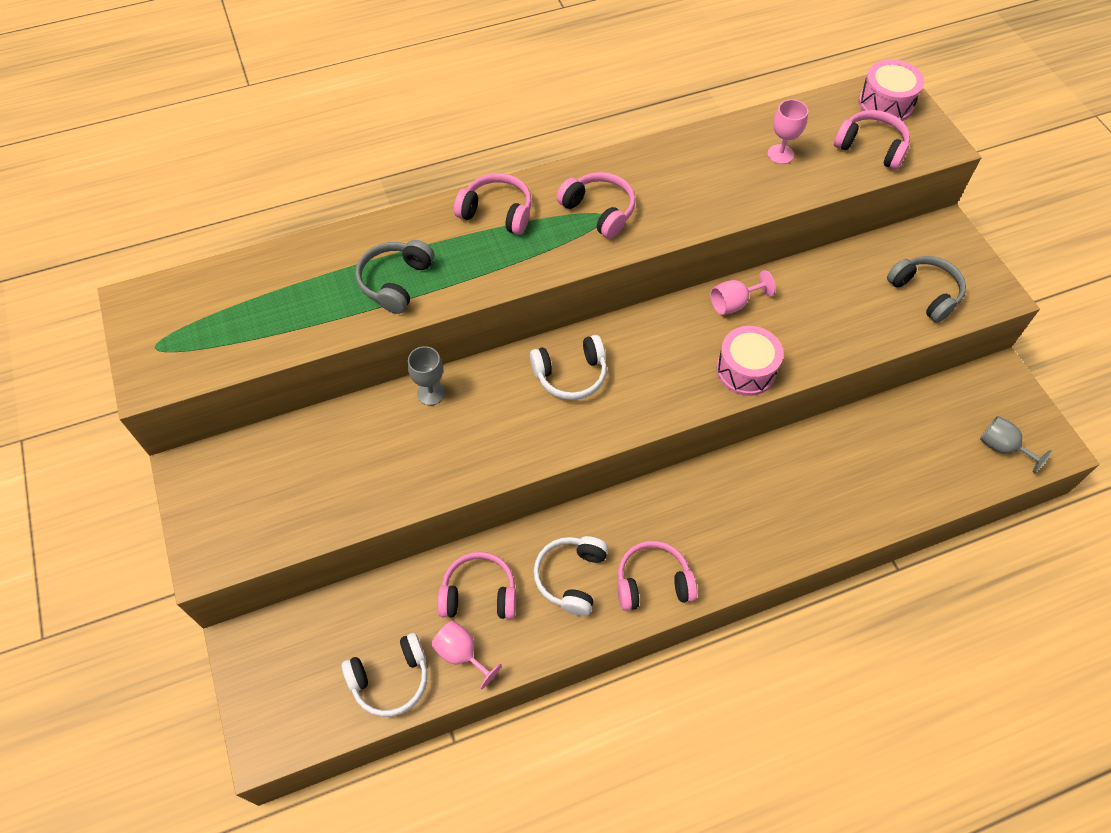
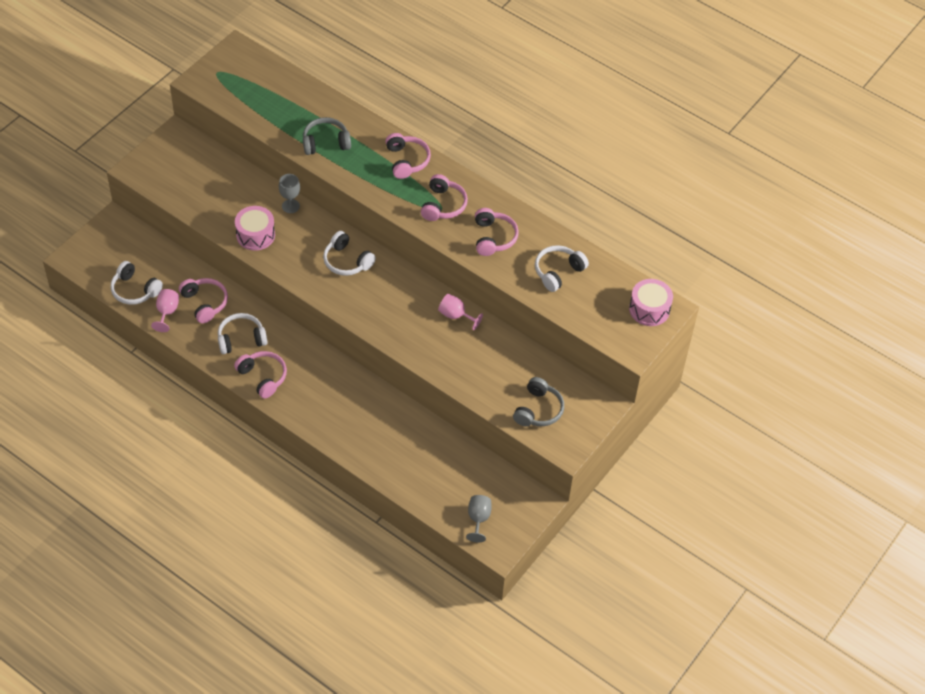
camera: 55 degrees right, 5 degrees down
pink drum [716,326,783,396] -> pink drum moved to [235,206,275,251]
pink goblet [767,99,808,164] -> white headphones [535,245,589,292]
pink headphones [834,110,910,170] -> pink headphones moved to [475,208,519,256]

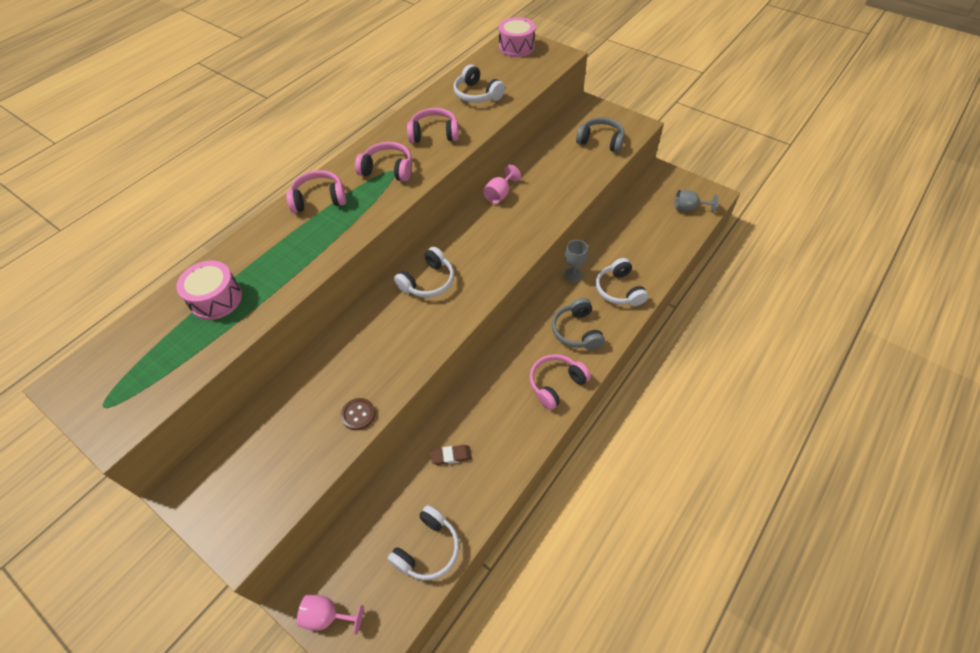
camera: 85 degrees left, 0 degrees up
pink goblet [151,289,179,332] -> pink goblet moved to [297,595,364,635]
pink headphones [179,278,228,323] -> brown eraser [431,445,472,465]
white headphones [218,313,268,354] -> white headphones moved to [596,258,648,306]
pink drum [235,206,275,251] -> pink drum moved to [176,260,242,320]
grey goblet [279,174,300,213] -> grey goblet moved to [564,240,588,282]
grey headphones [303,117,351,155] -> grey headphones moved to [552,298,605,350]
none -> brown button [341,398,375,430]

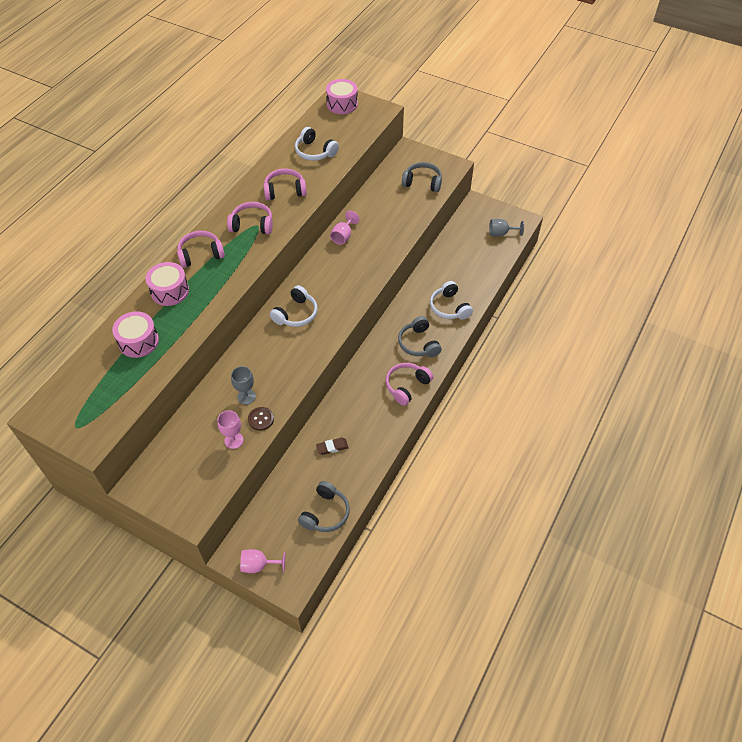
camera: 10 degrees left, 0 degrees up
white headphones [388,505,459,581] -> grey headphones [298,481,350,532]
grey goblet [564,240,588,282] -> grey goblet moved to [231,366,256,405]
none -> pink drum [146,262,189,306]
none -> pink goblet [217,410,243,449]

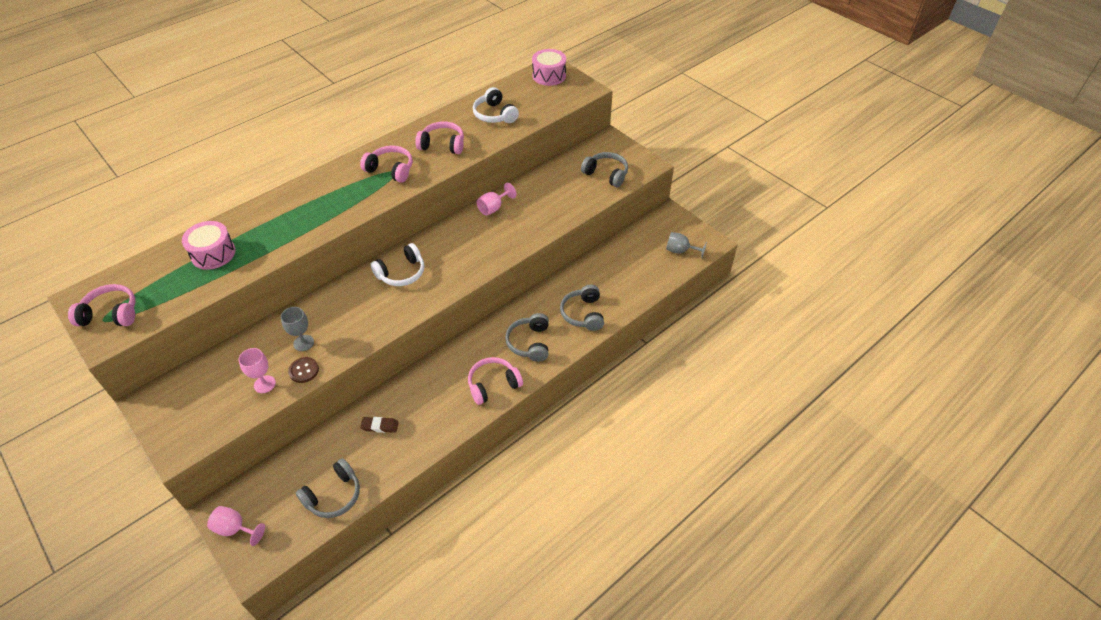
camera: 20 degrees right, 5 degrees down
pink drum [146,262,189,306] -> none
pink headphones [177,231,225,268] -> pink headphones moved to [68,284,136,326]
white headphones [430,281,473,320] -> grey headphones [560,285,604,331]

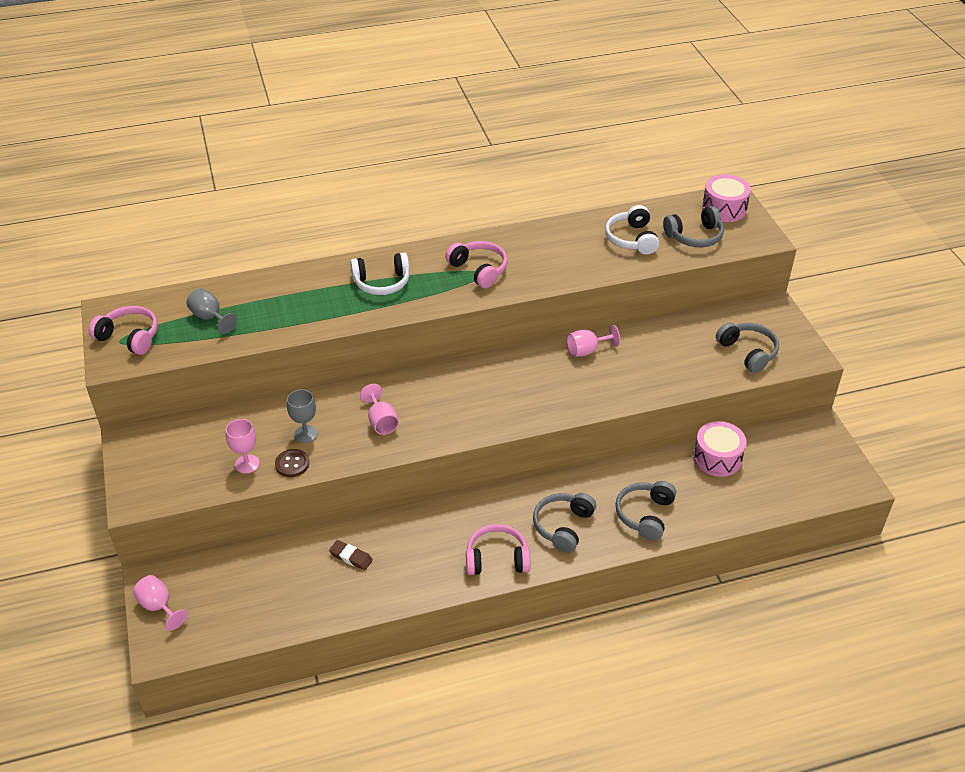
camera: 25 degrees right, 5 degrees down
pink drum [182,221,236,270] -> pink drum moved to [693,421,746,477]
grey headphones [296,458,360,518] -> grey headphones moved to [663,206,724,247]
white headphones [370,243,425,286] -> white headphones moved to [350,252,410,295]
pink headphones [415,122,464,154] -> none
grey goblet [666,232,707,259] -> grey goblet moved to [186,288,237,334]
none -> pink goblet [360,384,399,435]

